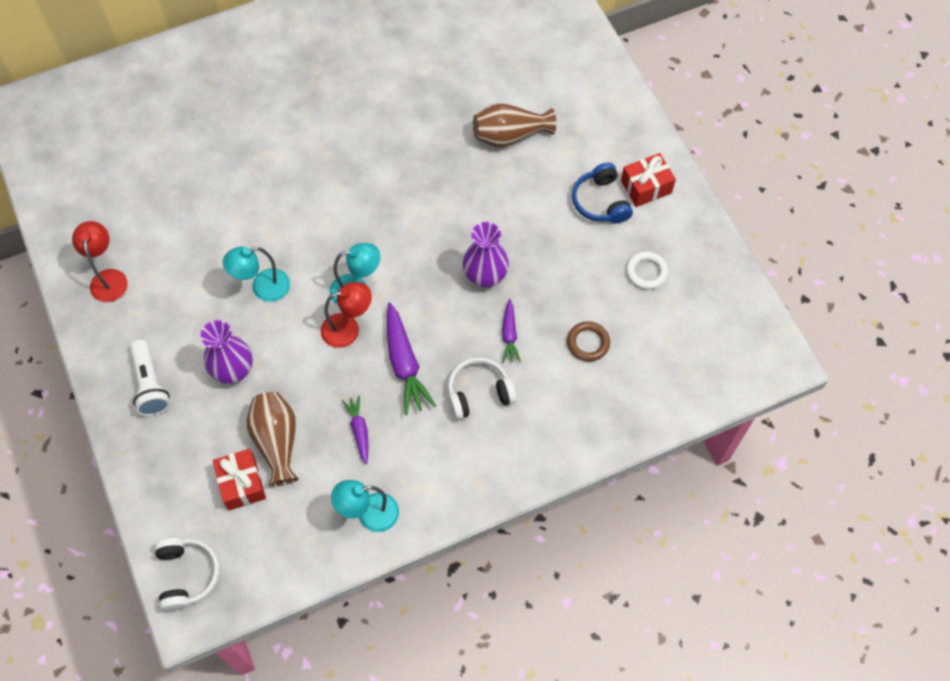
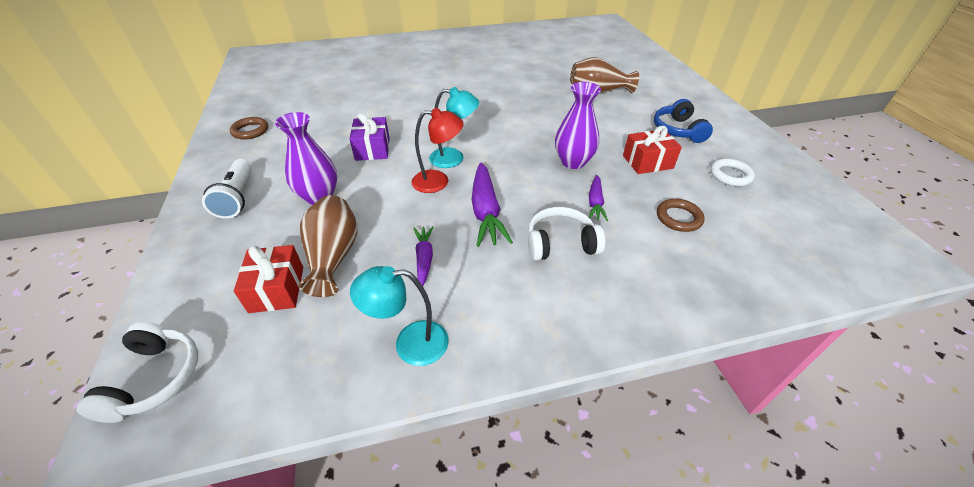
camera: 10 degrees right, 20 degrees down
red lamp [72,221,128,302] -> brown ring [230,117,268,140]
turquoise lamp [223,246,290,302] -> purple gift [350,113,389,161]
red gift [621,153,676,207] -> red gift moved to [623,126,682,174]

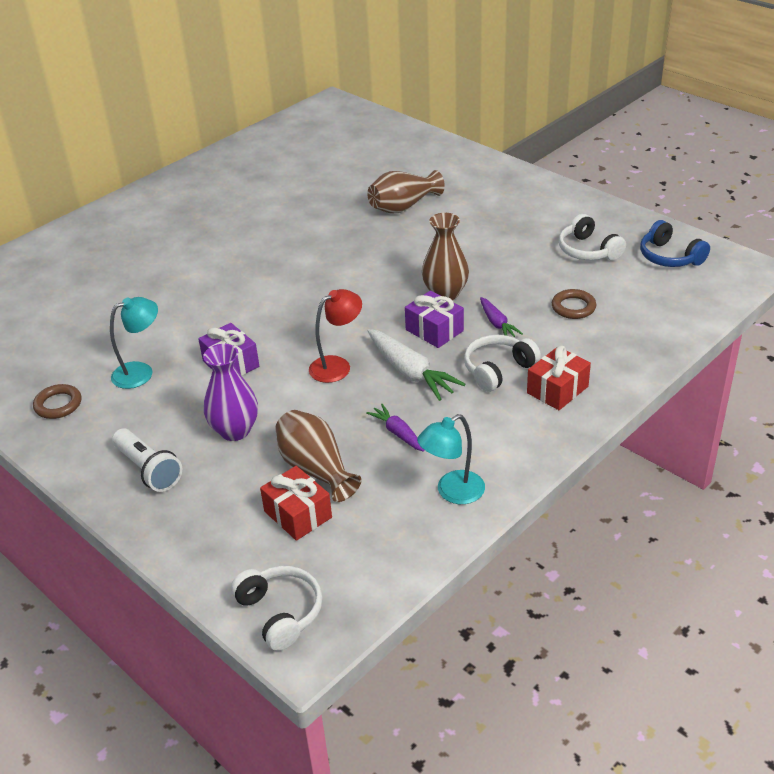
camera: 30 degrees left, 5 degrees down
turquoise lamp [429,87,479,168] -> turquoise lamp moved to [110,297,158,389]
purple carrot [472,162,513,247] -> white carrot [367,329,466,401]
purple vase [555,82,601,169] -> brown vase [422,213,469,300]
red gift [623,126,682,174] -> red gift moved to [527,346,591,410]
blue headphones [654,99,713,143] -> blue headphones moved to [640,220,710,267]
white ring [710,158,755,186] -> white headphones [559,214,626,260]
none -> purple gift [405,291,464,348]

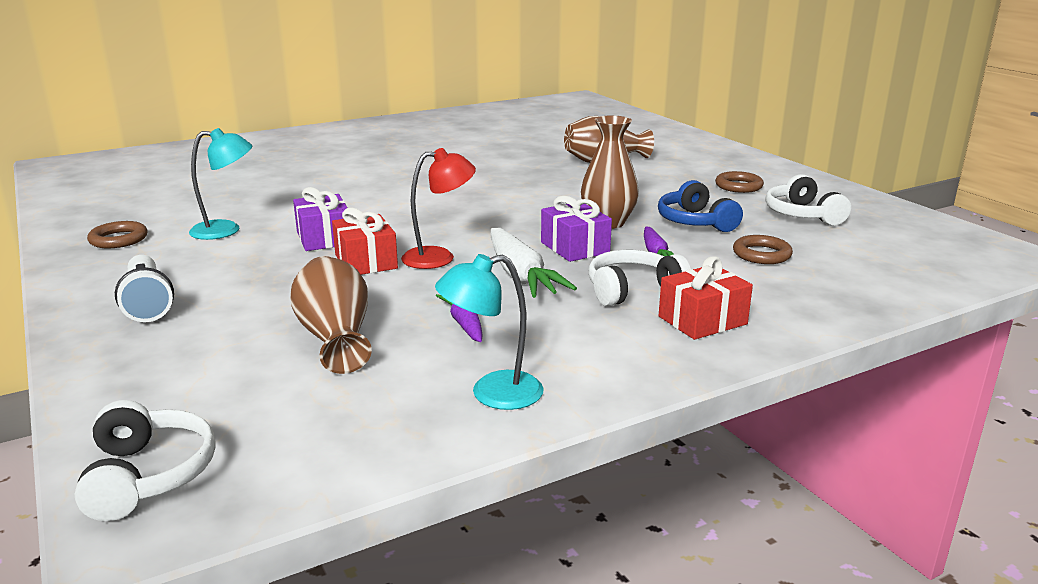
camera: 15 degrees right, 15 degrees down
purple vase [203,344,258,441] -> none
red gift [260,466,332,541] -> red gift moved to [332,208,398,275]
blue headphones [640,220,710,267] -> blue headphones moved to [658,180,743,232]
none -> brown ring [715,171,764,193]

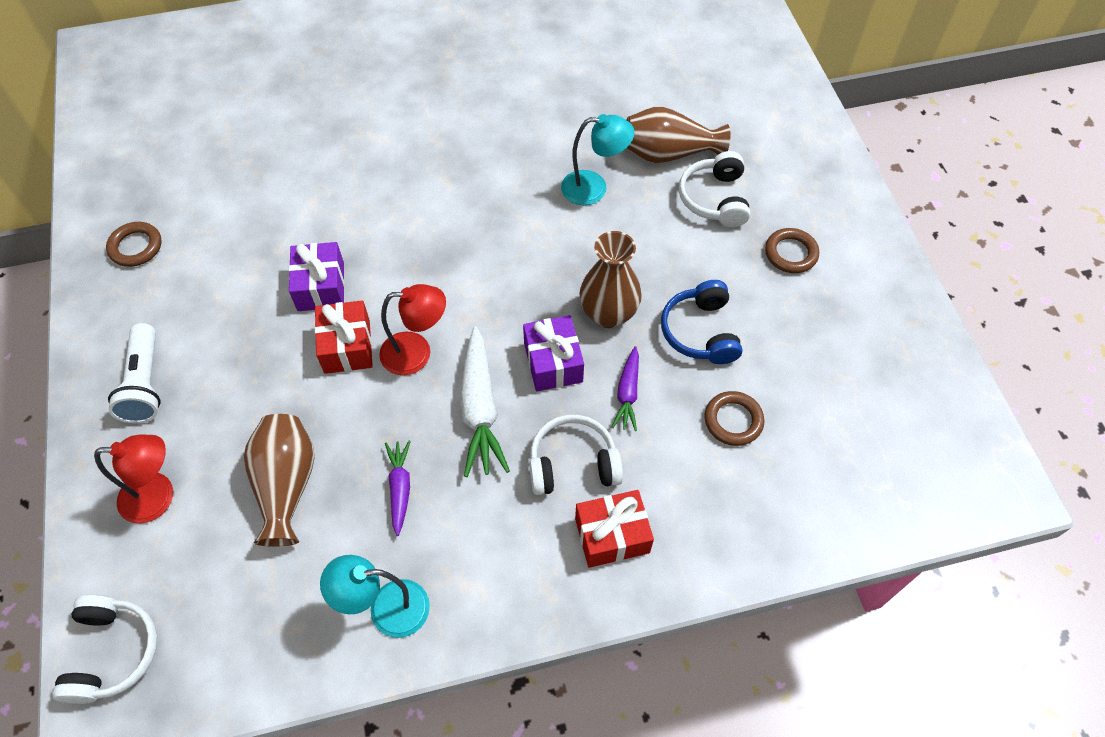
camera: 15 degrees right, 35 degrees up
turquoise lamp [189,128,252,240] -> turquoise lamp moved to [561,114,635,205]
white headphones [765,174,851,226] -> white headphones moved to [679,151,750,227]
none -> red lamp [94,435,173,524]

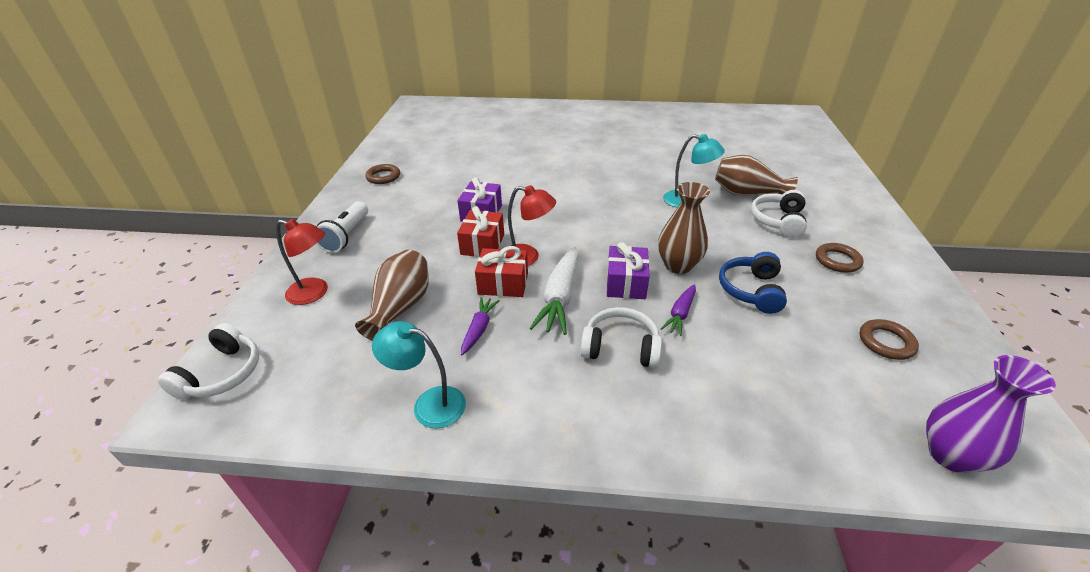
camera: 20 degrees right, 20 degrees down
red gift [575,490,654,568] -> red gift moved to [475,246,528,297]
brown ring [704,391,764,446] -> brown ring moved to [860,319,919,360]
none -> purple vase [926,355,1056,473]

